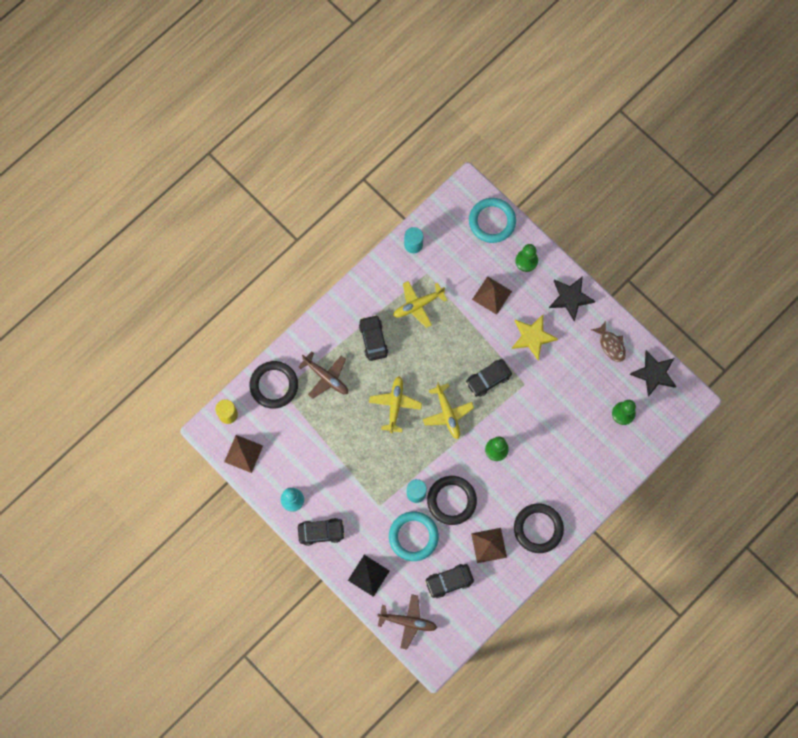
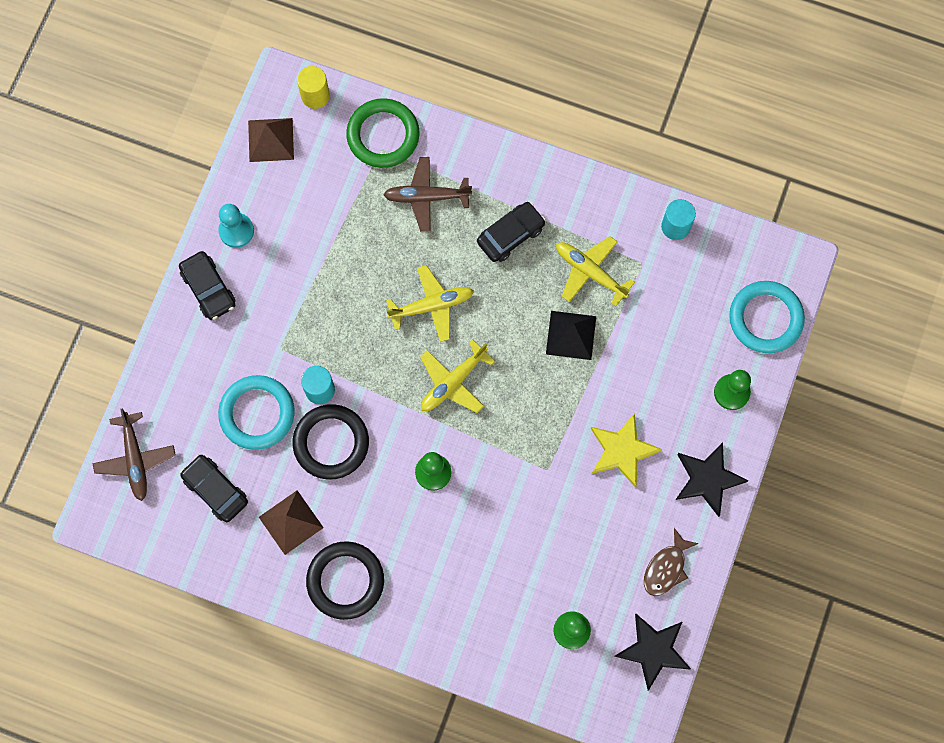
camera: 65 degrees right, 0 degrees up
black ring [250,361,298,409] -> green ring [346,98,420,168]
brown plane [298,351,348,399] -> brown plane turned 75 degrees clockwise [383,157,472,232]
black pyramid [348,555,390,597] -> black pyramid moved to [546,311,596,360]
black car [466,359,512,397] -> none
brown pyramid [472,276,512,315] -> none

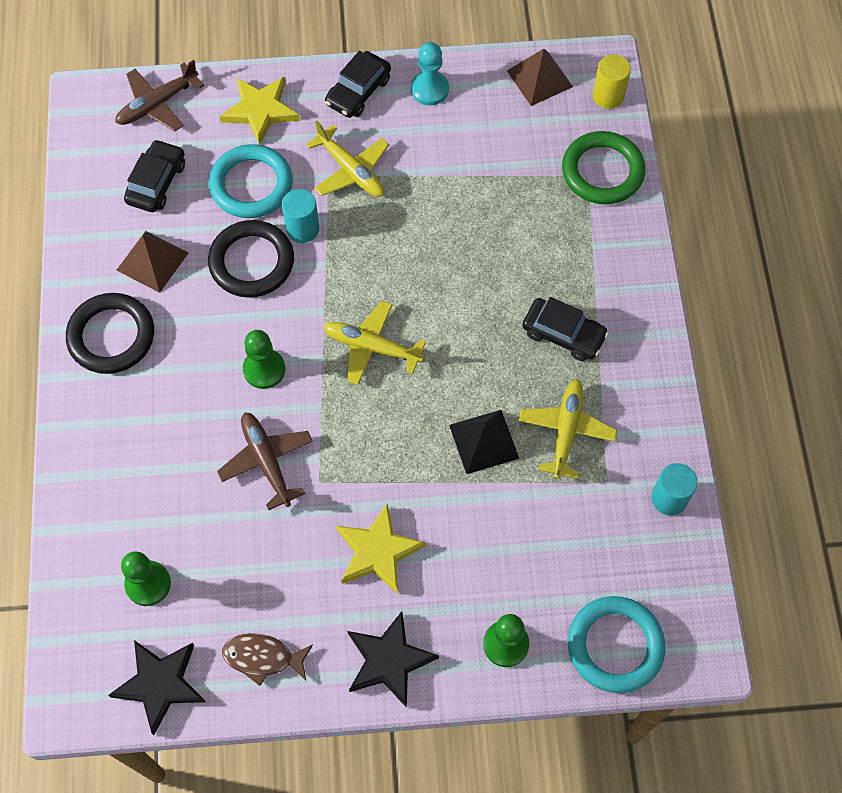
camera: 65 degrees right, 10 degrees down
brown plane [383,157,472,232] -> brown plane moved to [217,412,313,510]
yellow plane [386,265,474,342] -> yellow plane moved to [306,121,389,197]
none -> yellow star [219,77,300,145]

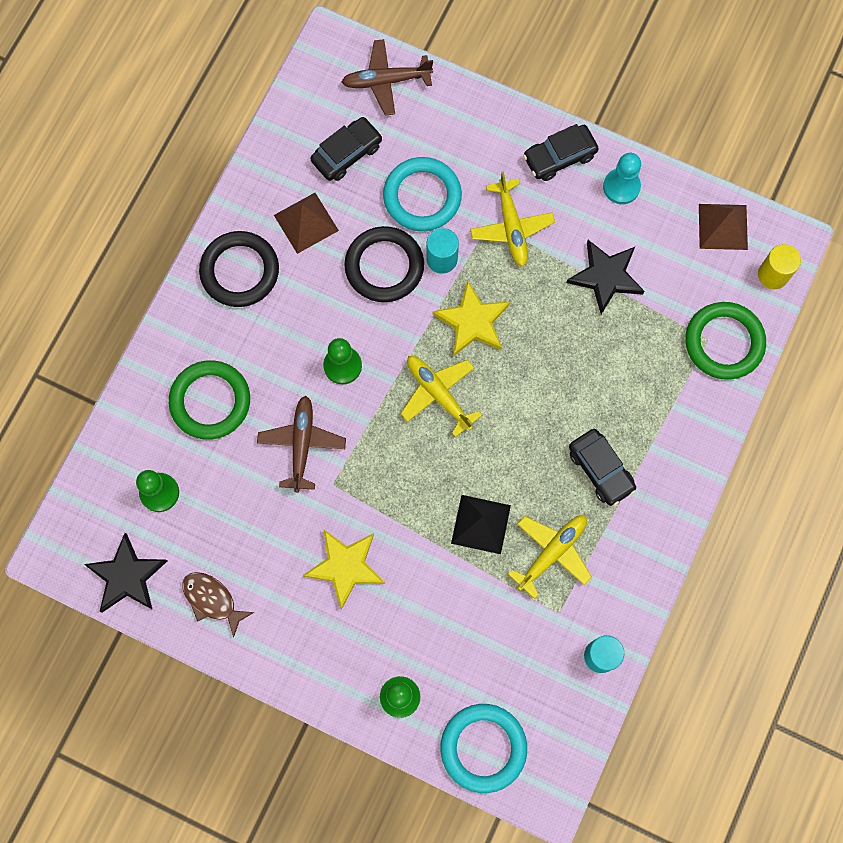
camera: 30 degrees right, 10 degrees up
yellow star [219,77,300,145] -> yellow star moved to [433,280,510,356]
black star [347,611,439,708] -> black star moved to [566,240,645,314]
none -> green ring [169,360,250,440]

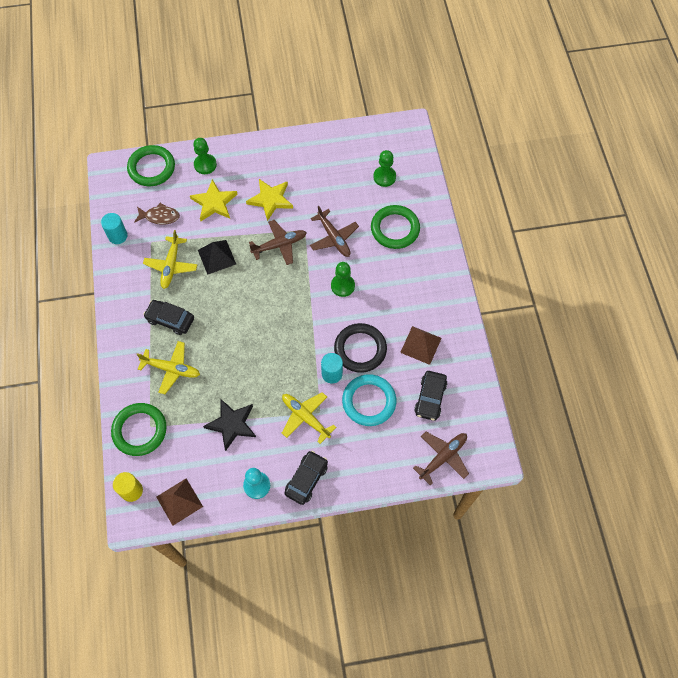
camera: 145 degrees right, 10 degrees down
black star [84,533,167,613] -> none
brown fish [182,572,254,638] -> brown fish moved to [134,203,180,225]
black ring [199,231,279,307] -> none
yellow plane [401,356,482,437] -> yellow plane moved to [136,341,200,394]
yellow star [433,280,510,356] -> yellow star moved to [190,179,237,221]
turquoise ring [440,704,527,793] -> green ring [127,145,175,186]
none -> brown plane [249,220,307,265]

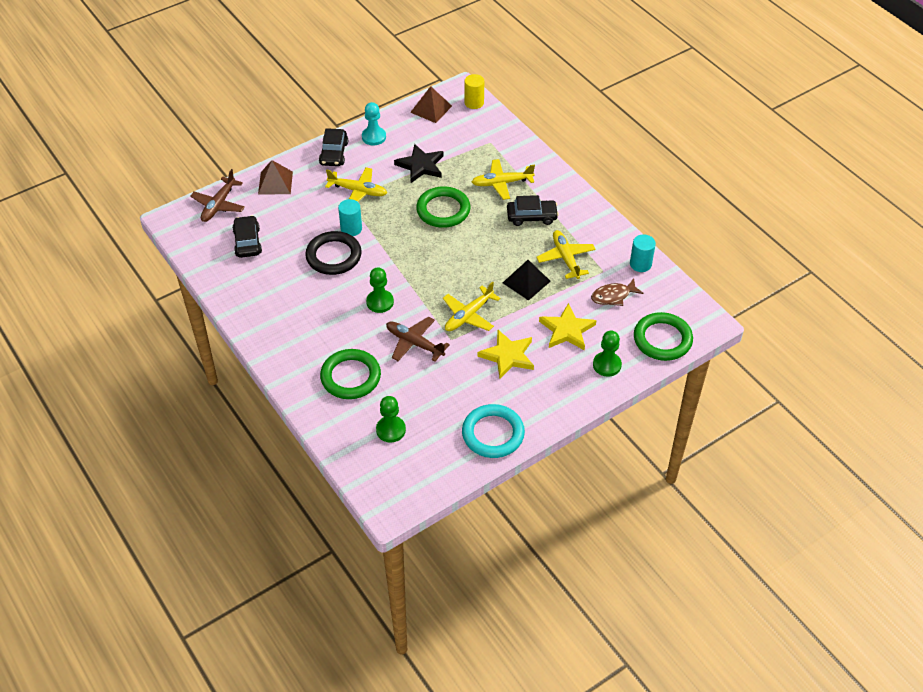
camera: 155 degrees right, 15 degrees down
green ring [111,403,167,456] -> green ring moved to [416,186,470,228]
brown plane [249,220,307,265] -> yellow plane [443,281,500,331]
turquoise ring [342,374,396,426] -> turquoise ring moved to [462,404,525,458]
brown pyramid [400,326,442,365] -> brown pyramid moved to [258,160,293,195]

